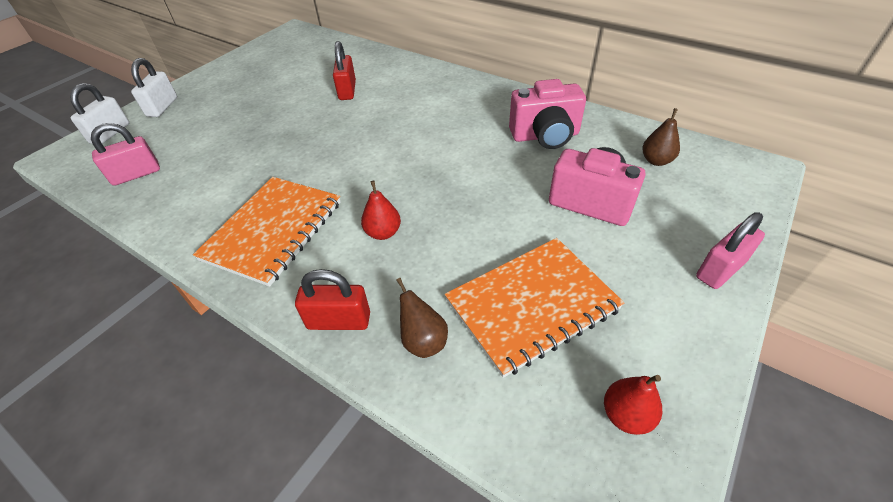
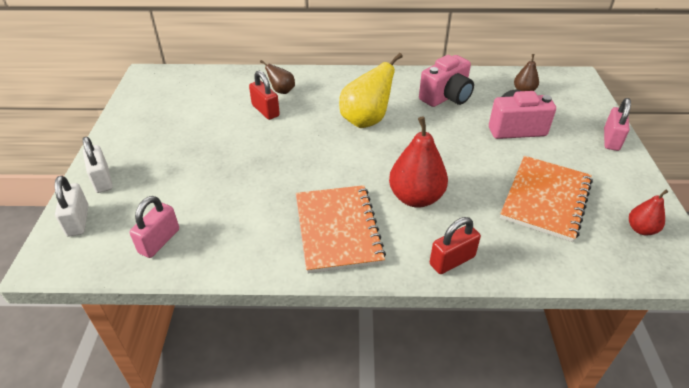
camera: 35 degrees left, 5 degrees down
red pear [361,181,401,240] -> red pear [389,116,448,208], size x1.88
brown pear [396,278,448,358] -> brown pear moved to [260,60,295,94]
none -> yellow pear [339,53,403,128]

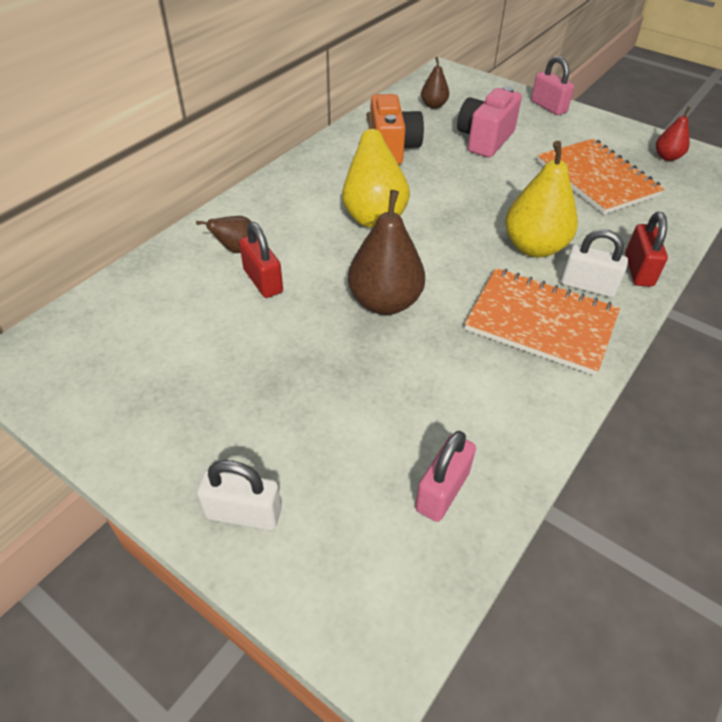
camera: 55 degrees left, 5 degrees up
white padlock [54,176,89,236] -> white padlock moved to [561,229,628,297]
pink padlock [129,196,179,258] -> pink padlock turned 60 degrees clockwise [415,431,476,522]
red padlock [249,70,280,120] -> red padlock turned 60 degrees clockwise [239,222,283,298]
red pear [389,116,448,208] -> yellow pear [505,141,578,257]
pink camera [419,55,474,107] -> orange camera [370,94,424,165]
none -> brown pear [348,190,425,315]

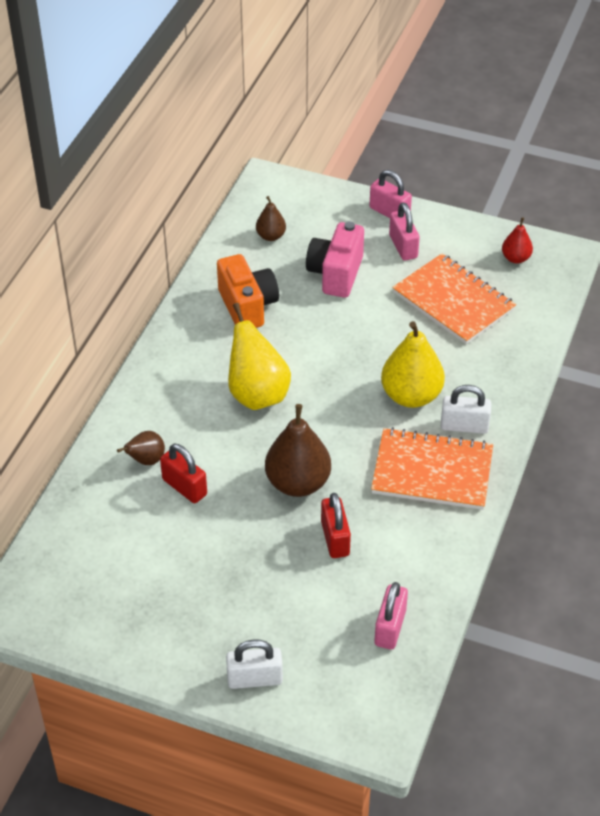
camera: 15 degrees left, 0 degrees up
red padlock [625,212,668,287] -> red padlock moved to [321,493,351,558]
none -> pink padlock [389,202,420,261]

